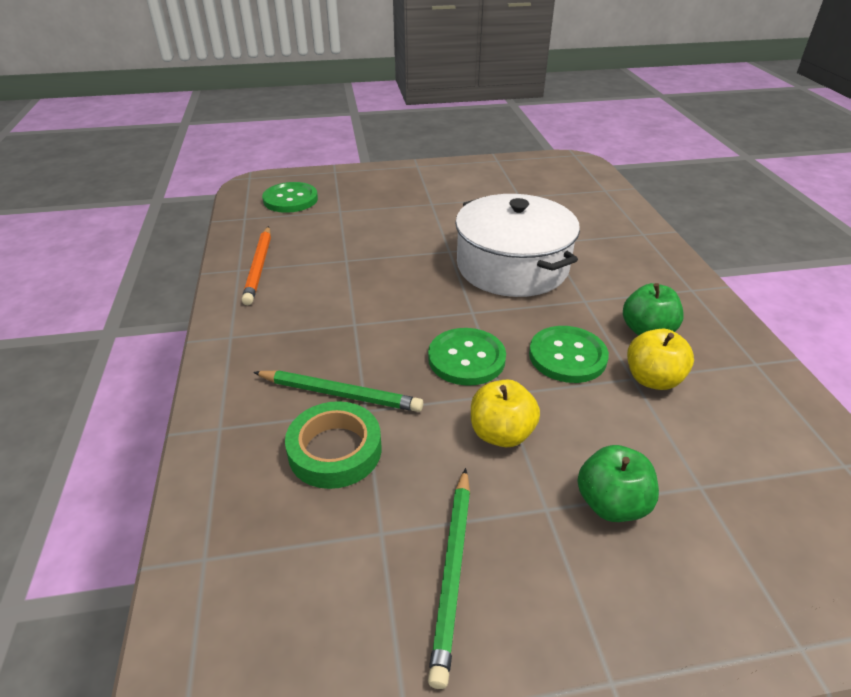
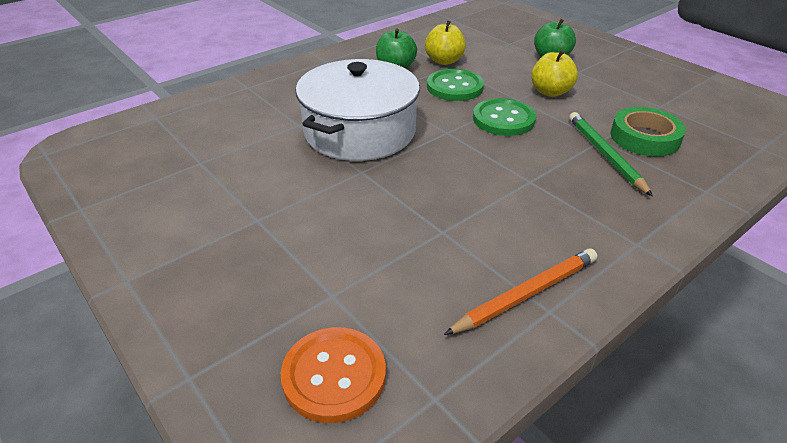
camera: 120 degrees left, 0 degrees up
green button [262,182,318,213] -> orange button [281,327,386,423]
green pencil [428,468,470,689] -> none

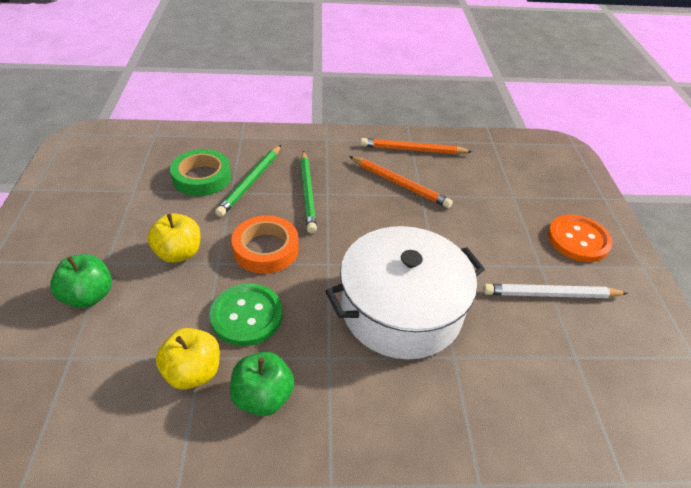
camera: 145 degrees left, 5 degrees up
orange button [281,327,386,423] -> orange button moved to [548,215,612,262]
green button [473,98,536,136] -> orange tape [231,215,299,274]
none -> green pencil [300,151,317,233]
none -> orange pencil [349,156,453,208]
none -> white pencil [483,284,628,298]

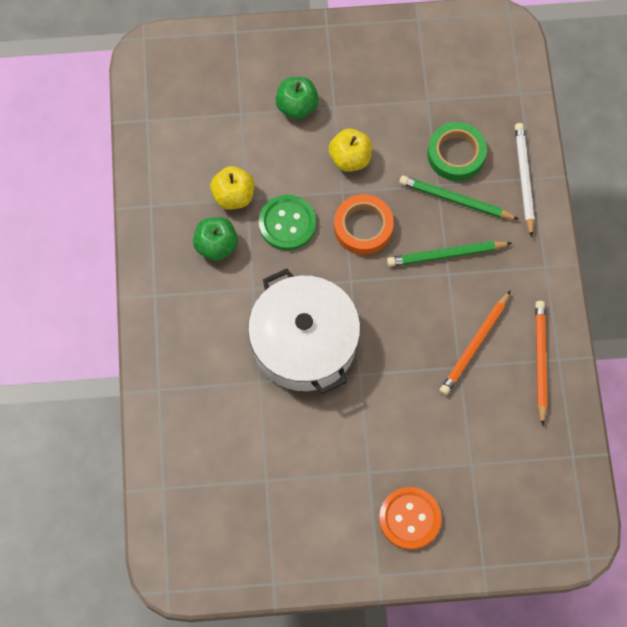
camera: 90 degrees right, 25 degrees up
white pencil [483,284,628,298] -> white pencil moved to [515,123,535,237]

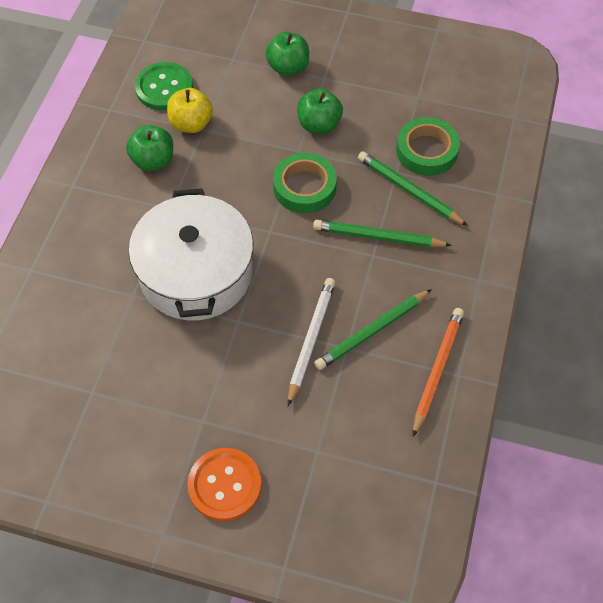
camera: 20 degrees right, 10 degrees down
green button [259,195,316,250] -> green button moved to [135,62,193,110]
yellow apple [329,129,372,172] -> green apple [297,89,343,134]
orange tape [334,194,394,255] -> green tape [273,153,337,213]
orange pencil [439,290,511,395] -> green pencil [314,289,432,370]
white pencil [515,123,535,237] -> white pencil moved to [288,278,335,406]

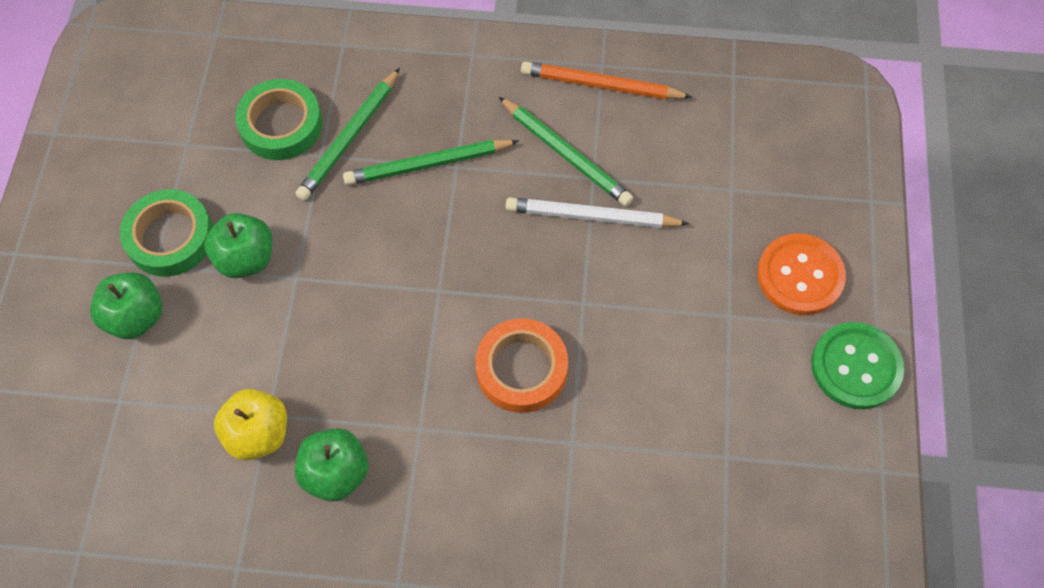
camera: 100 degrees left, 5 degrees up
white pot [129,188,253,321] -> orange tape [475,318,568,413]
green button [135,62,193,110] -> green button moved to [811,322,904,409]
green tape [273,153,337,213] -> green tape moved to [120,189,213,276]
green pencil [313,220,452,248] -> green pencil turned 75 degrees clockwise [343,140,519,185]

